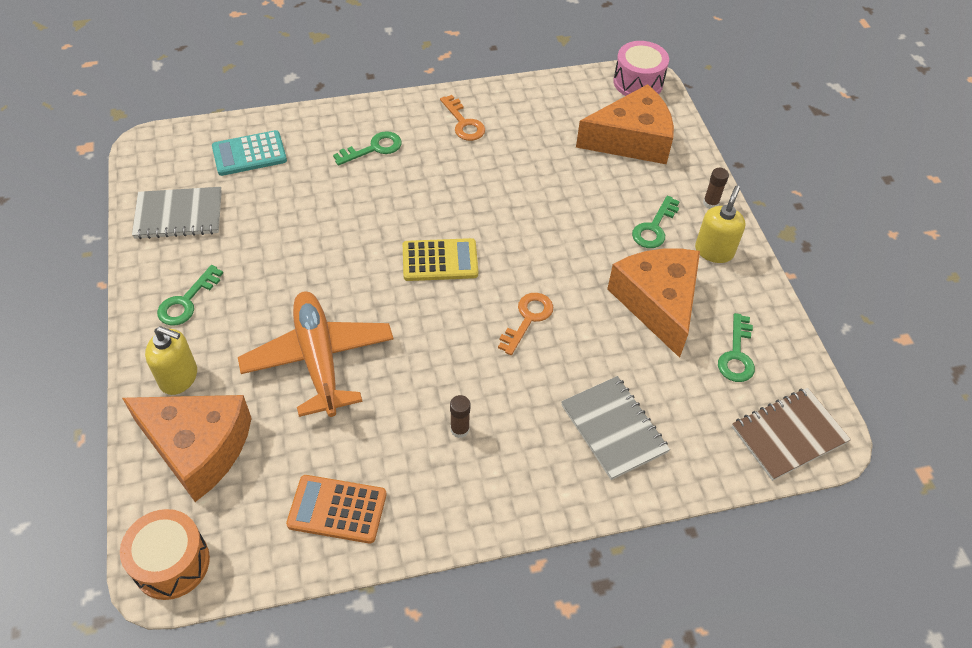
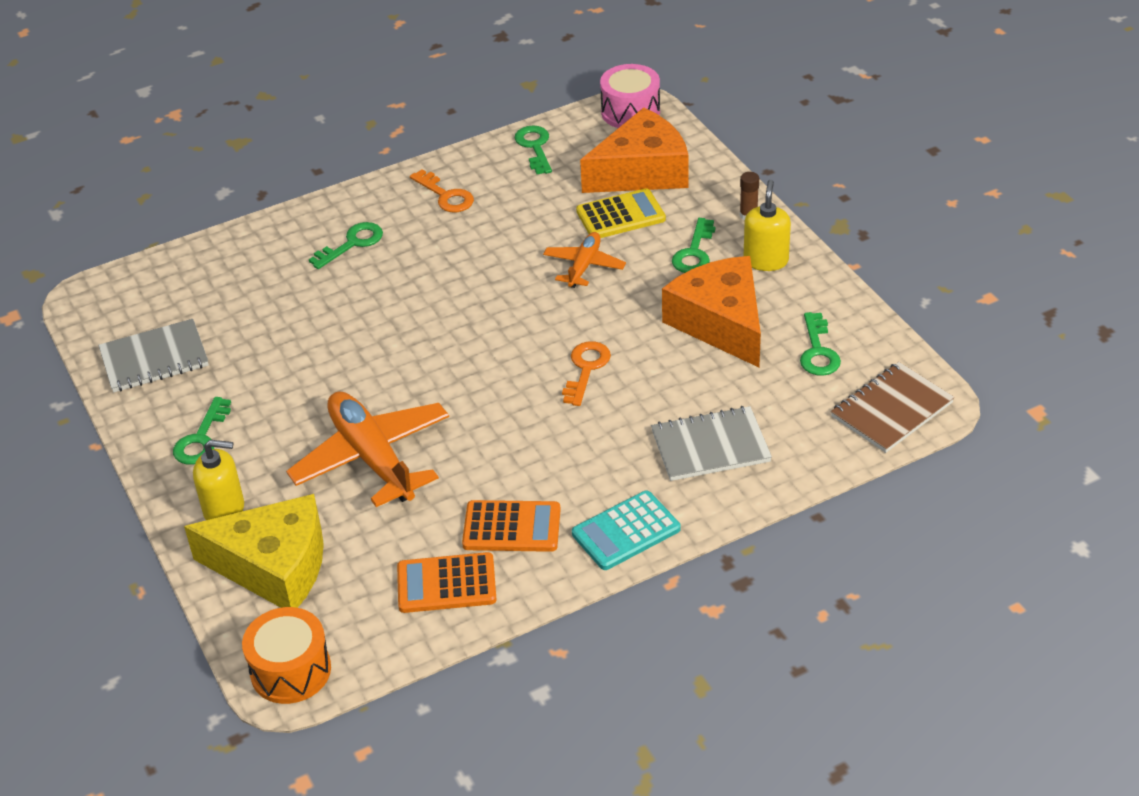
camera: 10 degrees left, 10 degrees down
orange cheese [122,395,252,502] -> yellow cheese [184,494,324,608]
turquoise calculator [212,130,287,176] -> turquoise calculator moved to [572,491,681,570]
yellow calculator [403,238,478,281] -> yellow calculator moved to [576,188,666,238]
brown glue stick [450,395,470,438] -> none
grey notebook [561,376,670,480] -> grey notebook turned 60 degrees counterclockwise [651,406,772,481]
none -> orange calculator [462,500,561,552]
none -> green key [515,125,552,174]
none -> orange plane [543,232,626,288]

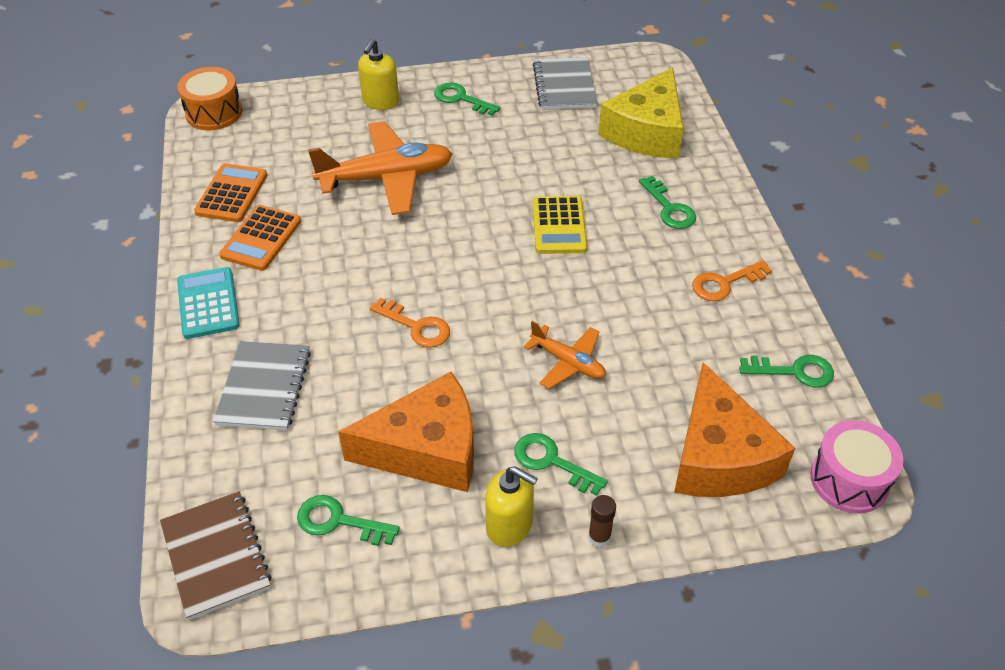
camera: 105 degrees right, 5 degrees up
yellow cheese [184,494,324,608] -> yellow cheese moved to [598,68,684,159]
yellow calculator [576,188,666,238] -> yellow calculator moved to [532,196,588,254]

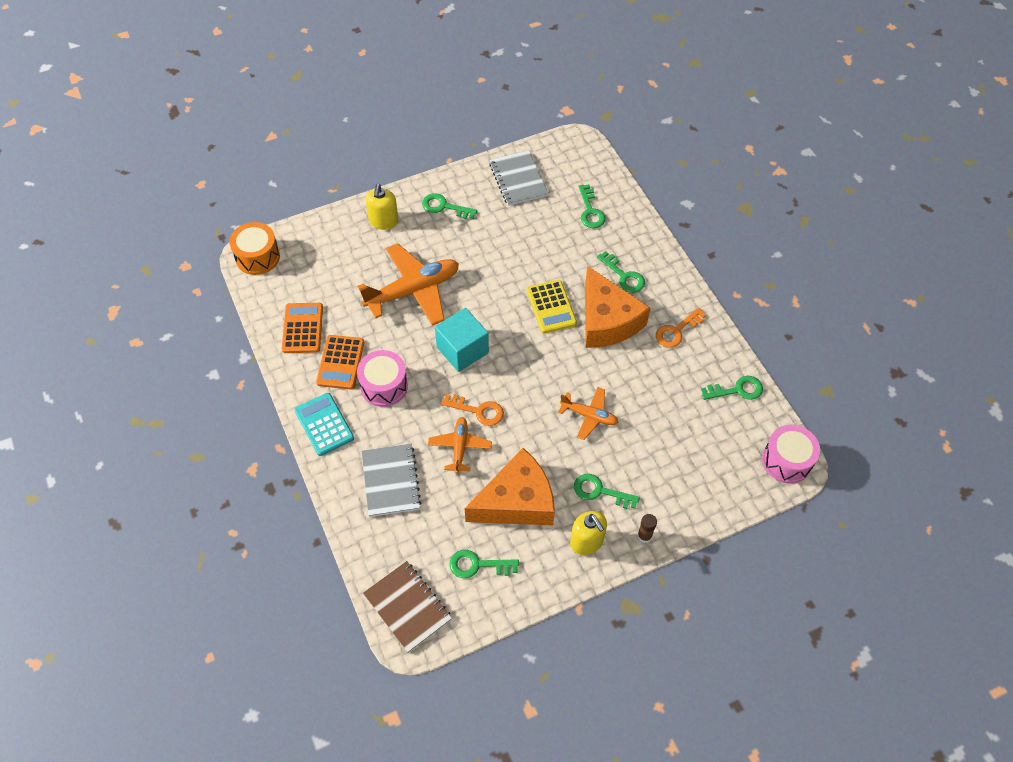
camera: 15 degrees left, 10 degrees up
yellow soap dispenser [485,466,538,547] -> yellow soap dispenser turned 45 degrees clockwise [570,511,607,555]
yellow cheese [598,68,684,159] -> green key [578,184,606,228]
orange cheese [674,362,795,497] -> orange cheese moved to [585,266,650,348]
none -> pink drum [357,350,408,407]
none -> orange plane [428,417,492,474]
none -> turquoise cube [435,308,489,372]

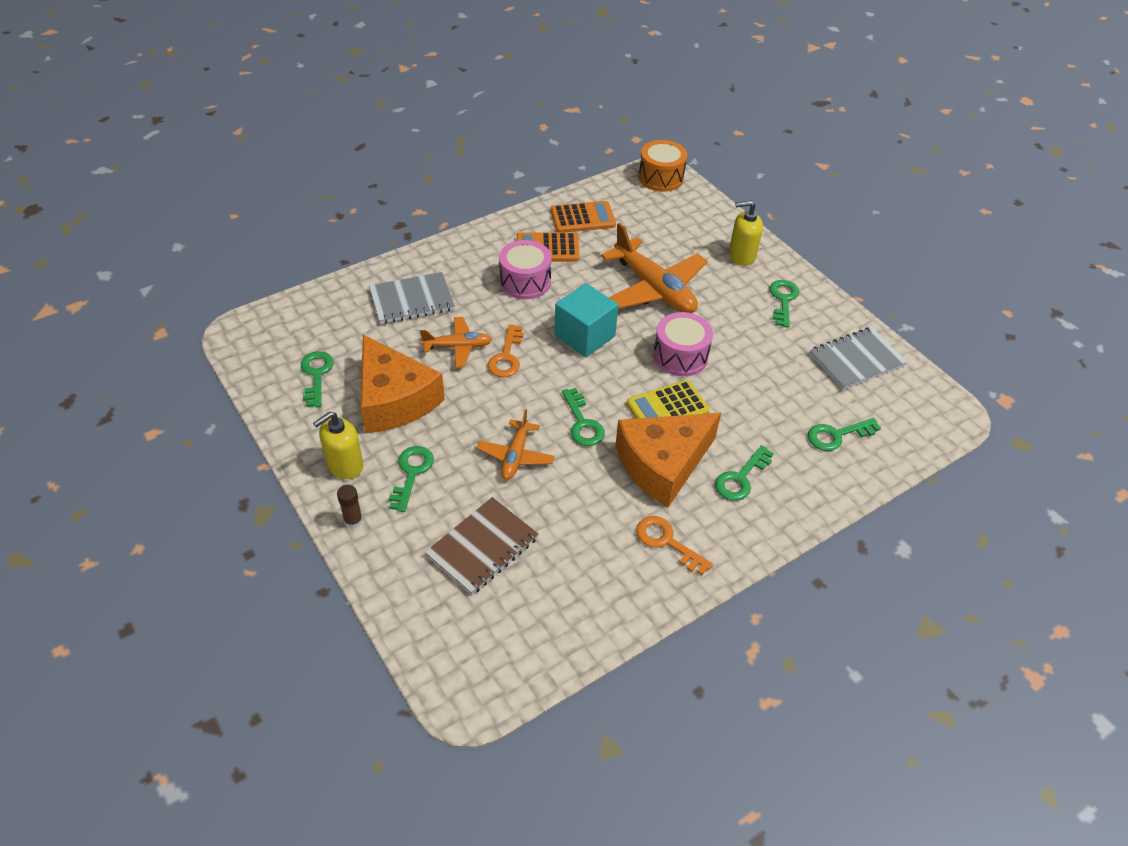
camera: 80 degrees right, 10 degrees down
turquoise calculator [295,393,354,456] -> none
brown notebook [363,561,452,653] -> brown notebook moved to [425,497,539,595]
green key [701,376,763,400] -> green key moved to [562,388,605,446]
pink drum [762,425,820,484] -> pink drum moved to [653,312,713,376]

